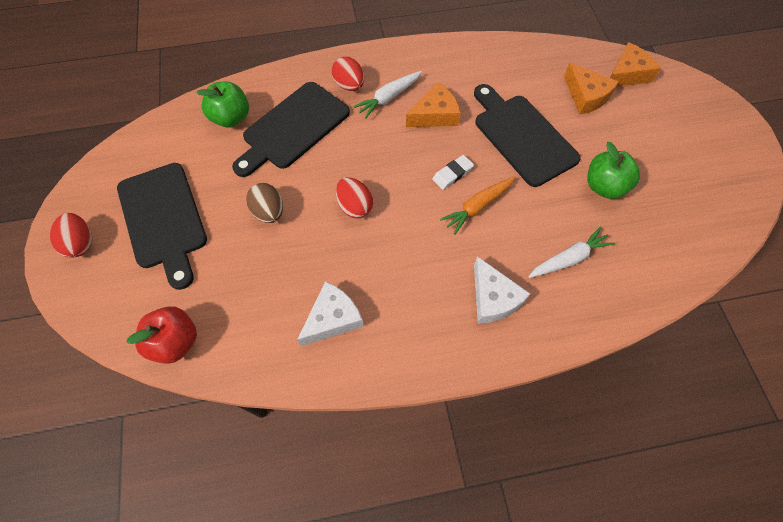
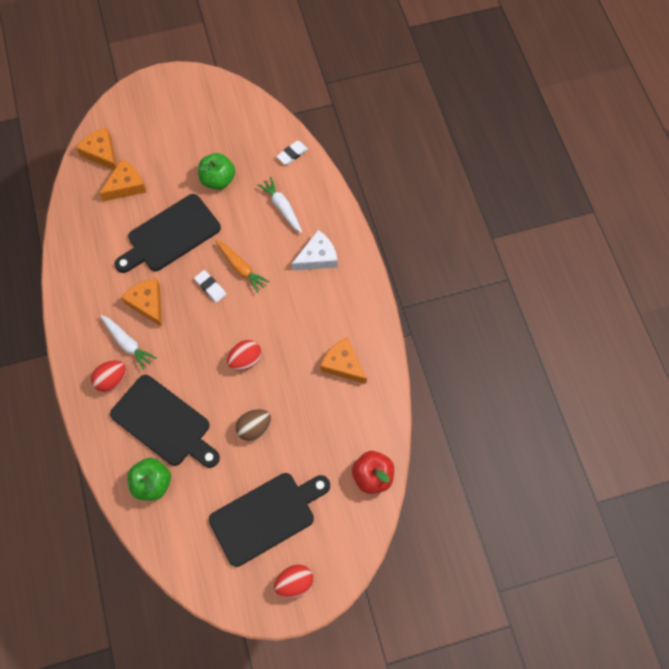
camera: 95 degrees left, 5 degrees up
white cheese [297,281,364,346] -> orange cheese [320,337,367,384]
none -> white eraser [276,141,308,165]

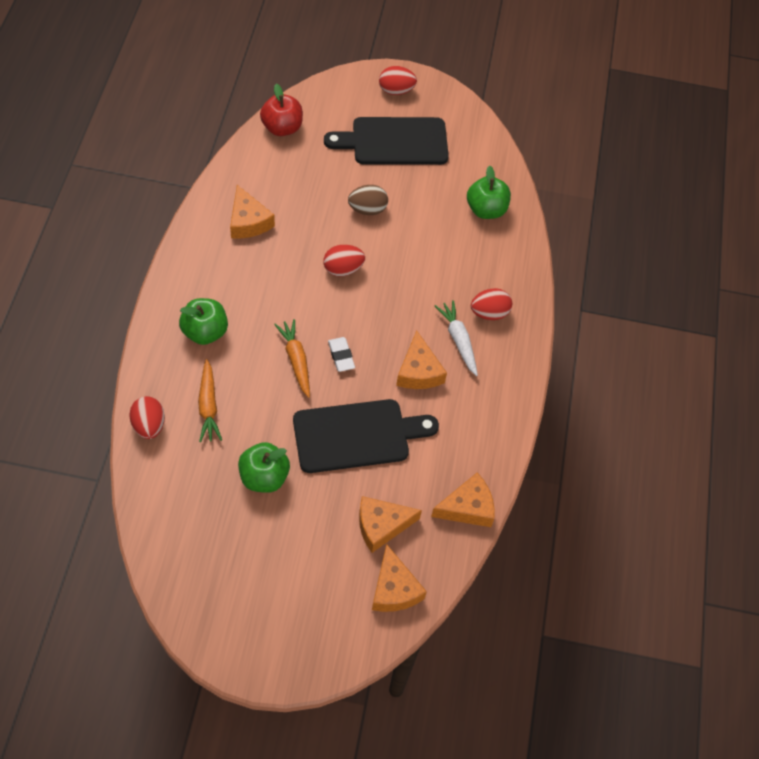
camera: 160 degrees left, 10 degrees down
black cutting board [110,375,220,468] -> none
white carrot [257,177,302,233] -> orange carrot [198,359,222,442]
white eraser [276,141,308,165] -> none
white cheese [292,230,338,270] -> green apple [179,298,228,345]
none -> red egg [129,396,165,439]
none -> orange cheese [431,472,495,527]

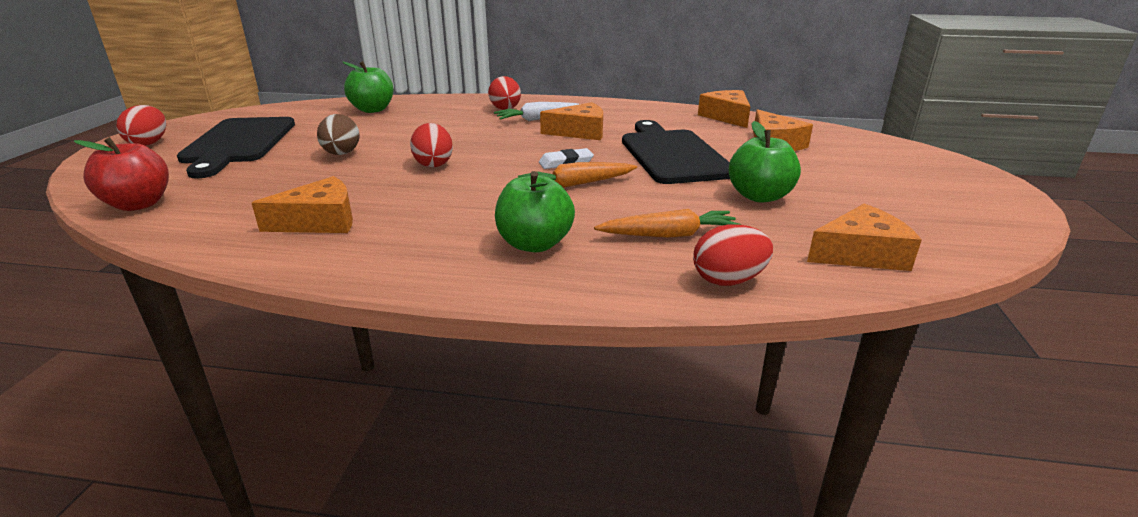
camera: 85 degrees left, 30 degrees down
orange cheese [372,544,427,612] -> orange cheese moved to [807,204,922,271]

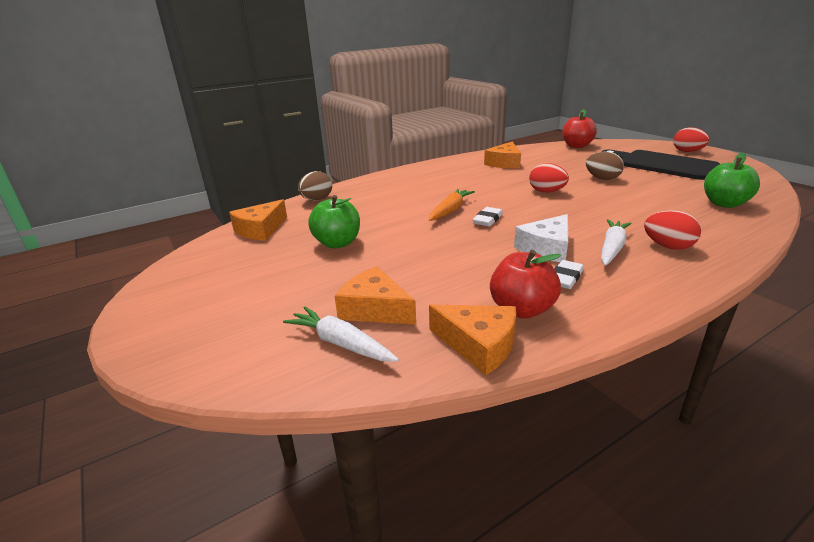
camera: 140 degrees right, 0 degrees up
green apple [495,171,575,252] -> none
orange cheese [540,102,603,140] -> white cheese [514,214,568,262]
orange carrot [594,209,742,238] -> none
black cutting board [622,120,730,184] -> none
red egg [693,224,773,286] -> brown egg [298,171,332,200]
none -> white carrot [283,307,399,362]
none -> red apple [490,250,561,319]
none -> white eraser [554,260,584,289]

